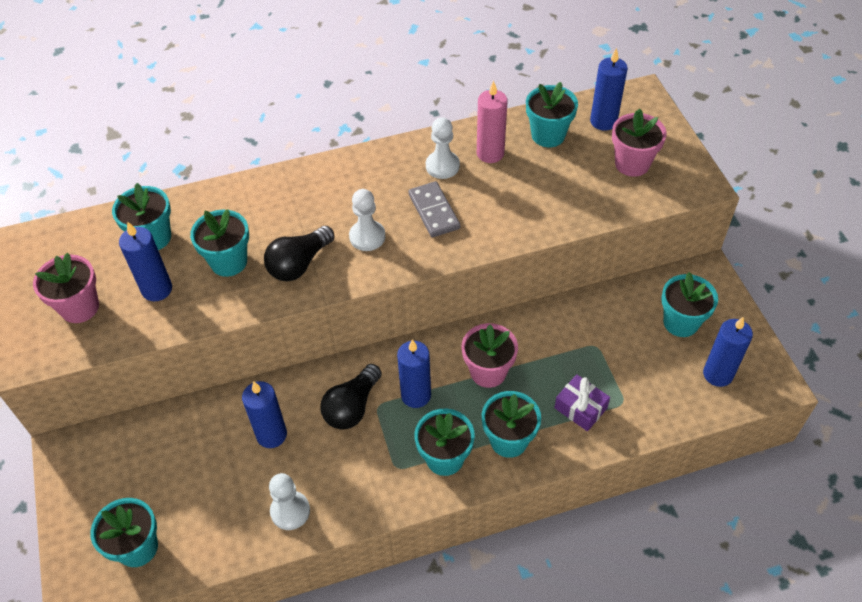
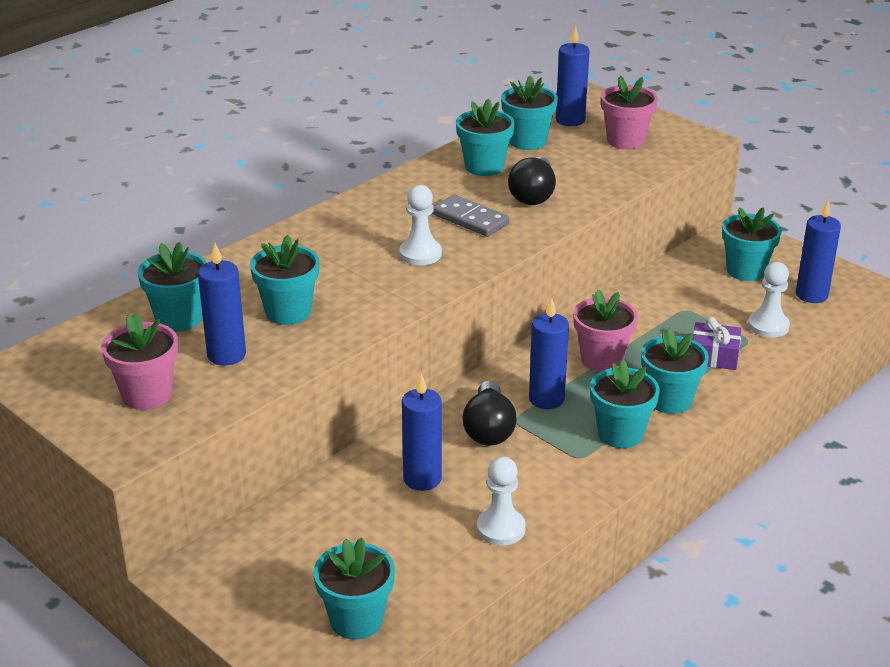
camera: 30 degrees left, 20 degrees down
black light bulb [264,226,335,281] -> black light bulb moved to [508,157,556,205]
white pawn [426,117,460,179] -> white pawn moved to [748,262,790,338]
pink candle [477,81,508,163] -> turquoise flower pot [456,98,514,176]

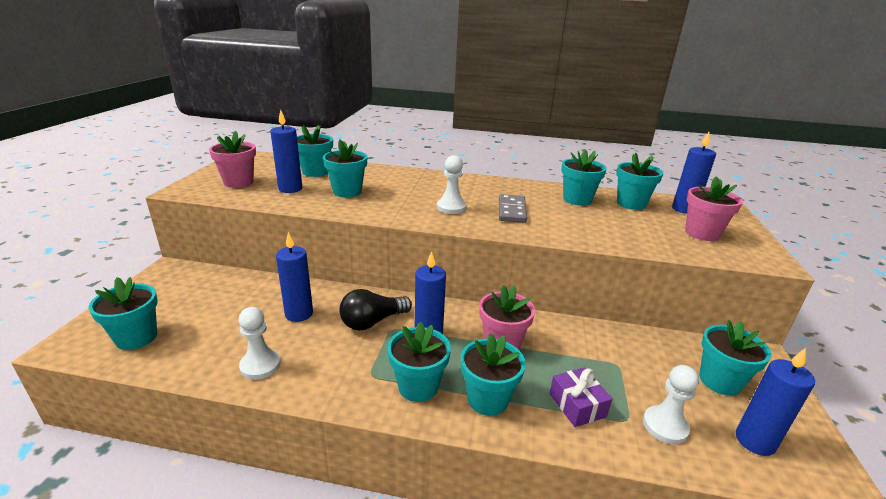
camera: 55 degrees right, 5 degrees down
black light bulb [508,157,556,205] -> none

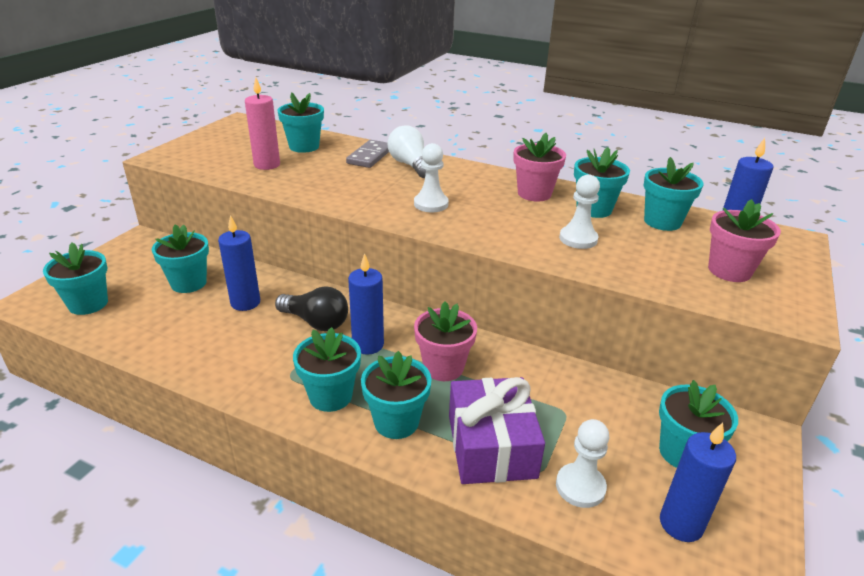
camera: 15 degrees right, 5 degrees up
pink flower pot [209,131,256,188] -> pink flower pot moved to [513,133,566,201]
white pawn [238,307,281,380] -> white pawn moved to [559,174,600,249]
blue candle [270,110,302,193] -> pink candle [245,77,280,170]
turquoise flower pot [323,140,367,197] -> turquoise flower pot moved to [152,224,209,293]
black light bulb [340,289,412,330] -> black light bulb turned 135 degrees counterclockwise [275,286,348,331]
grey domino [499,194,527,223] -> grey domino moved to [346,140,389,168]
purple gift [550,368,612,427] -> purple gift [449,377,545,484], size x1.75
none -> white light bulb [387,125,426,178]

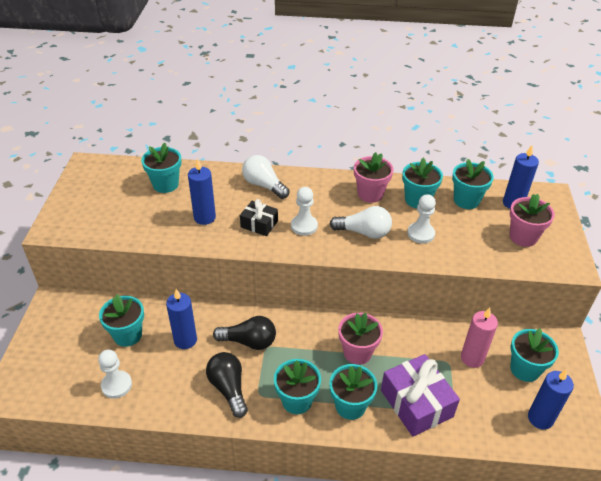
camera: 20 degrees left, 10 degrees up
turquoise flower pot [43,243,108,315] -> none
pink candle [245,77,280,170] -> pink candle moved to [461,307,498,368]
grey domino [346,140,389,168] -> none
blue candle [348,253,384,355] -> blue candle moved to [188,158,216,225]
white pawn [556,419,609,508] -> white pawn moved to [98,350,132,399]
none -> black light bulb [206,352,248,418]
none -> black gift [240,199,278,236]
none -> white light bulb [330,206,392,239]

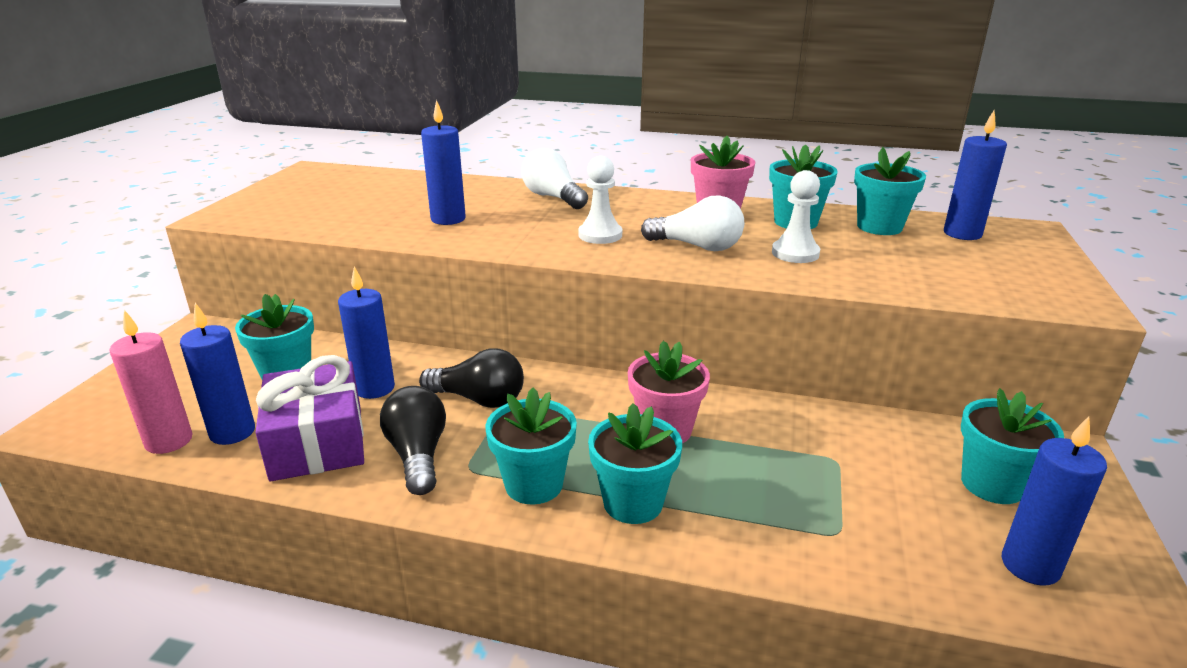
camera: 10 degrees right, 15 degrees down
white pawn [98,350,132,399] -> blue candle [180,303,255,445]
turquoise flower pot [141,143,181,193] -> none
black gift [240,199,278,236] -> none
purple gift [381,354,460,437] -> purple gift moved to [255,355,364,481]
pink candle [461,307,498,368] -> pink candle moved to [109,310,193,454]
pink flower pot [509,194,555,247] -> none

